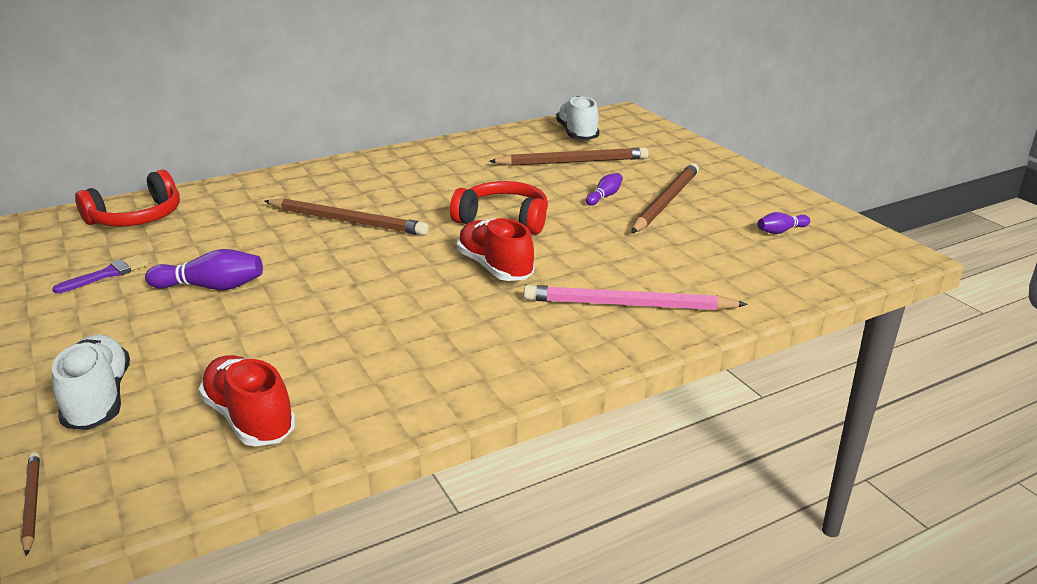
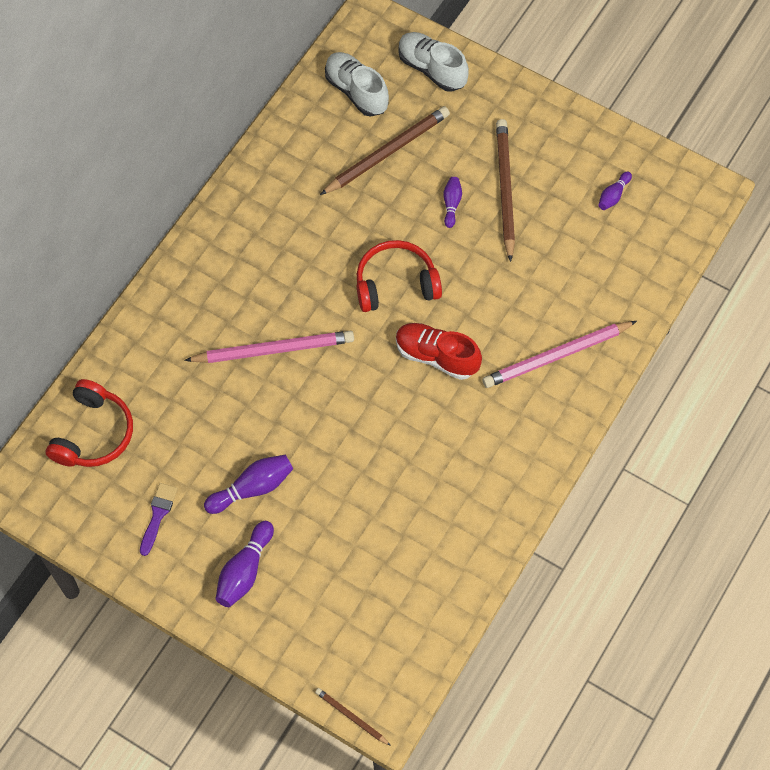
camera: 30 degrees left, 35 degrees up
white shoe [52,335,130,430] -> white shoe moved to [398,32,469,92]
red shoe [199,355,296,447] -> none
brown pencil [265,198,428,236] -> pink pencil [184,331,354,363]
none -> purple bowling pin [216,521,274,607]

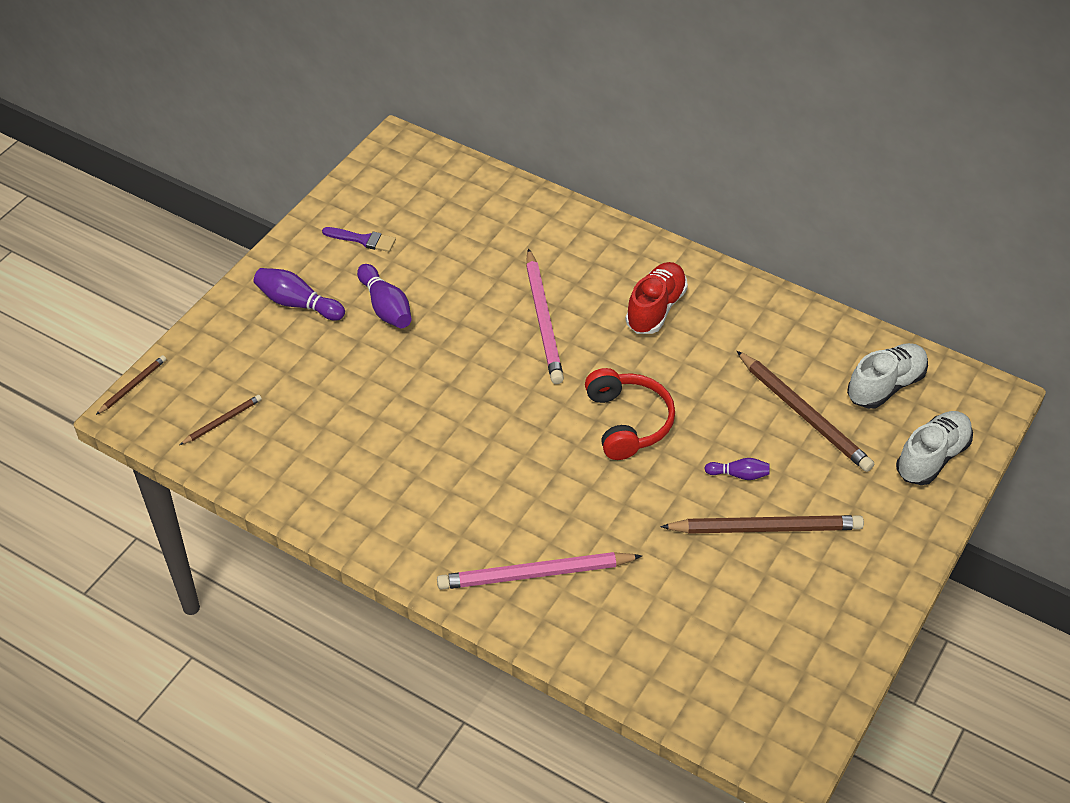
camera: 90 degrees right, 15 degrees down
red headphones [46,379,133,467] -> none
red shoe [396,323,482,380] -> red shoe moved to [625,262,688,334]
pink pencil [482,321,637,388] -> pink pencil turned 75 degrees counterclockwise [437,552,642,590]
purple bowling pin [598,172,632,210] -> none
none -> brown pencil [180,395,262,445]

